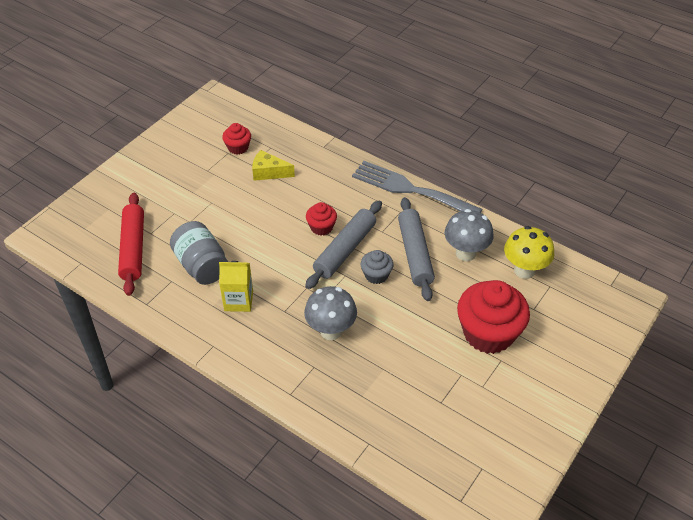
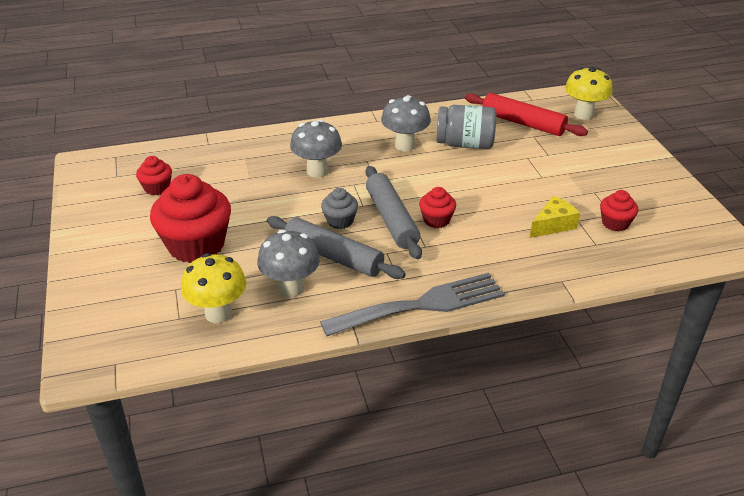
camera: 130 degrees right, 10 degrees down
yellow carton [219,261,253,312] -> grey mushroom [381,95,431,151]
none -> red cupcake [136,156,172,195]
none -> yellow mushroom [565,67,613,120]

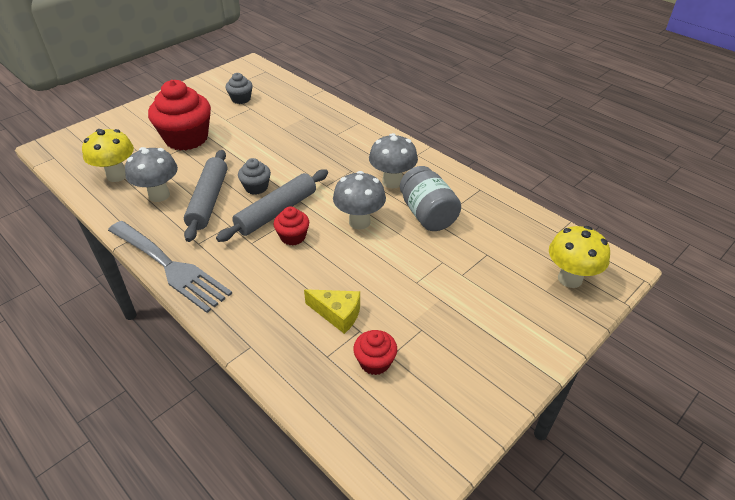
camera: 60 degrees right, 5 degrees up
red cupcake [136,156,172,195] -> grey cupcake [226,73,253,104]
grey mushroom [290,119,342,178] -> grey mushroom moved to [333,171,386,229]
red rolling pin [465,93,588,136] -> none

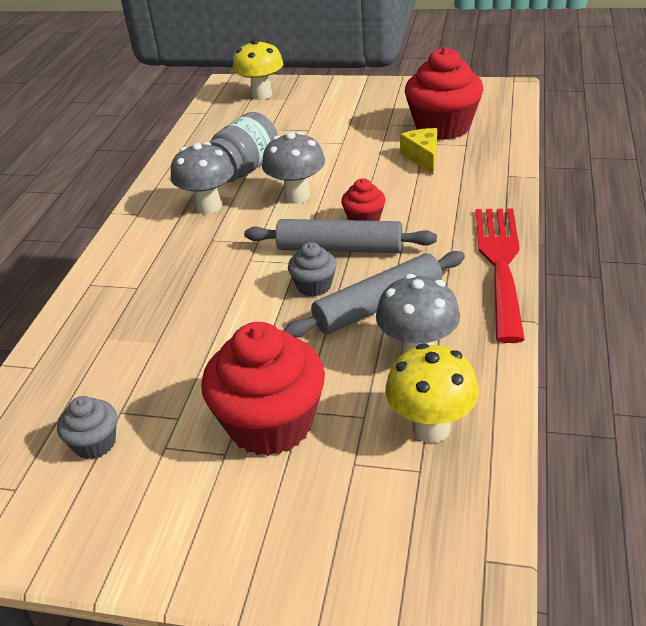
camera: 120 degrees left, 5 degrees down
grey fork [108,221,232,313] -> red fork [476,208,525,343]
red cupcake [353,330,397,375] -> red cupcake [405,47,484,140], size x2.04

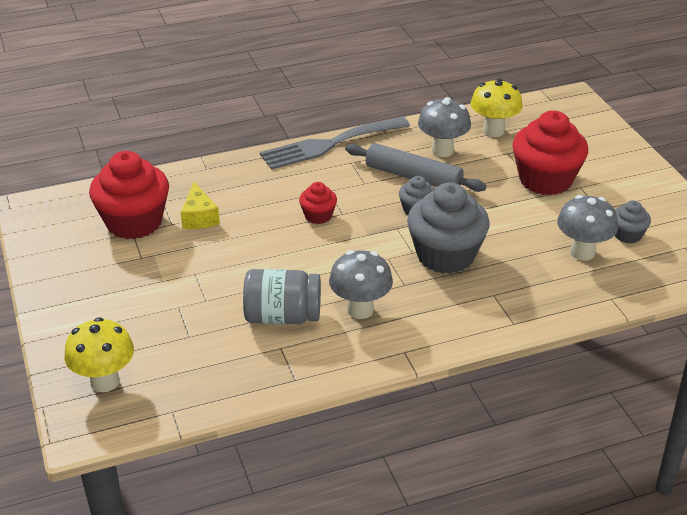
camera: 125 degrees left, 0 degrees up
grey rolling pin [244,219,437,253] -> none
grey mushroom [262,132,325,204] -> grey mushroom moved to [557,195,618,260]
yellow cheese [400,128,437,174] -> yellow cheese turned 60 degrees counterclockwise [181,182,220,229]
red fork [476,208,525,343] -> grey fork [260,117,410,170]
none -> grey cupcake [407,183,490,274]

